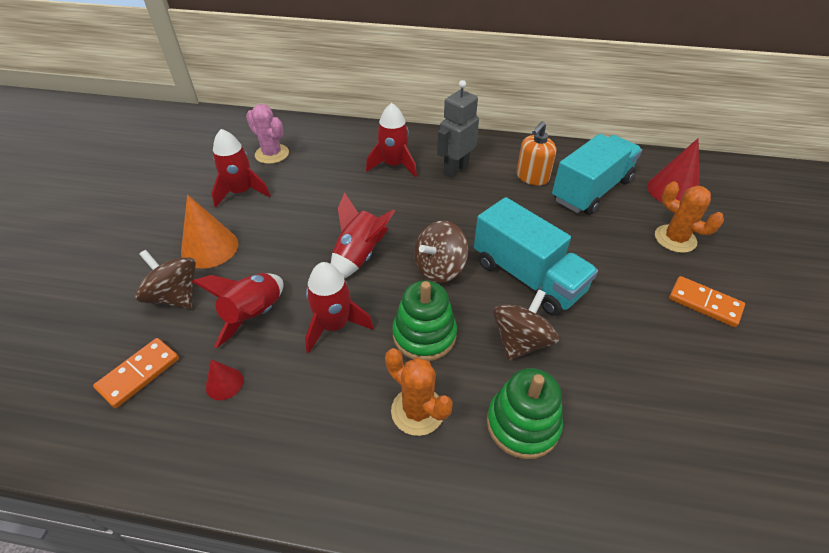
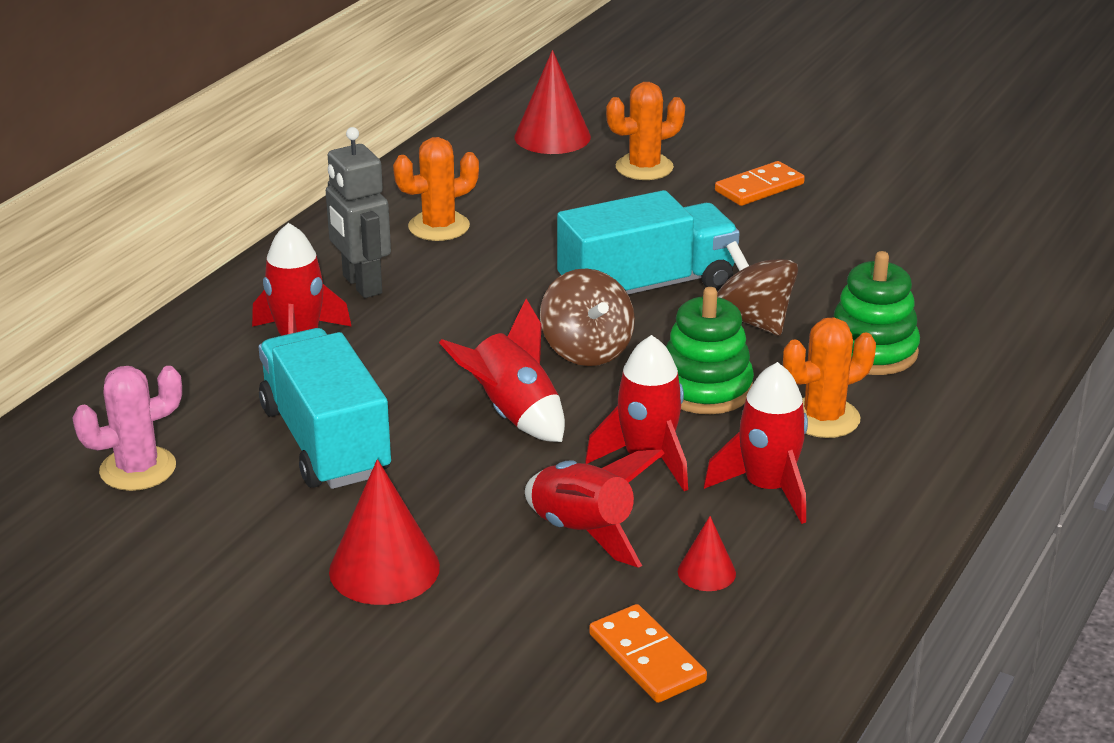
camera: 70 degrees left, 15 degrees down
brown spinning top [135,250,196,309] -> none
orange cone [181,195,239,269] -> red cone [329,459,440,605]
red rocket [211,129,271,208] -> red rocket moved to [704,362,808,524]
orange soap dispenser [516,121,556,186] -> orange cactus [393,137,479,241]
turquoise truck [552,134,642,215] -> turquoise truck moved to [259,328,391,489]

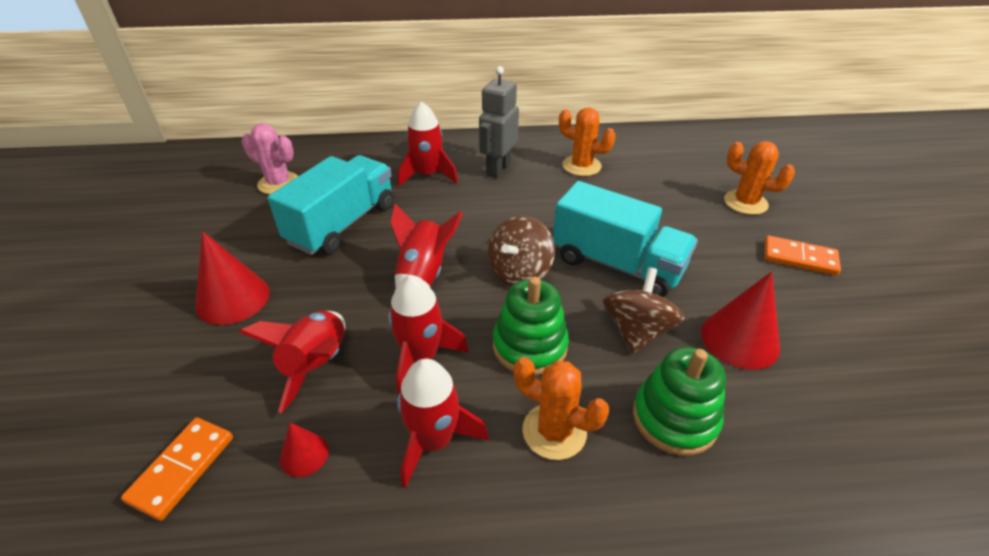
camera: 55 degrees right, 10 degrees up
red cone [514,50,591,154] -> red cone moved to [701,272,780,370]

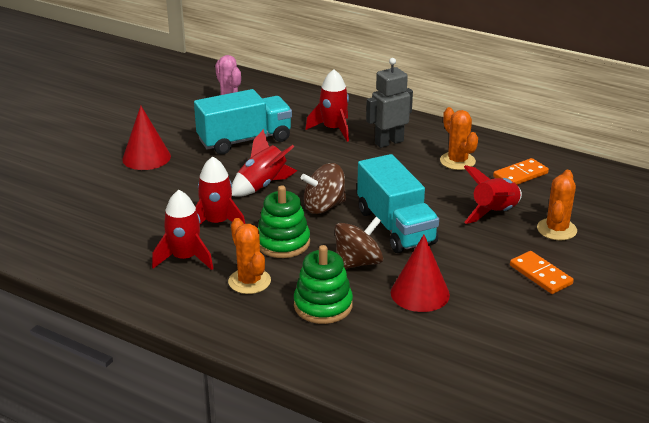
camera: 35 degrees right, 10 degrees down
orange domino [121,418,233,521] -> orange domino moved to [493,158,549,185]
red rocket [239,311,345,413] -> red rocket moved to [464,165,522,224]
red cone [280,423,329,477] -> none
orange cactus [724,141,795,215] -> orange cactus turned 45 degrees clockwise [537,170,577,240]

